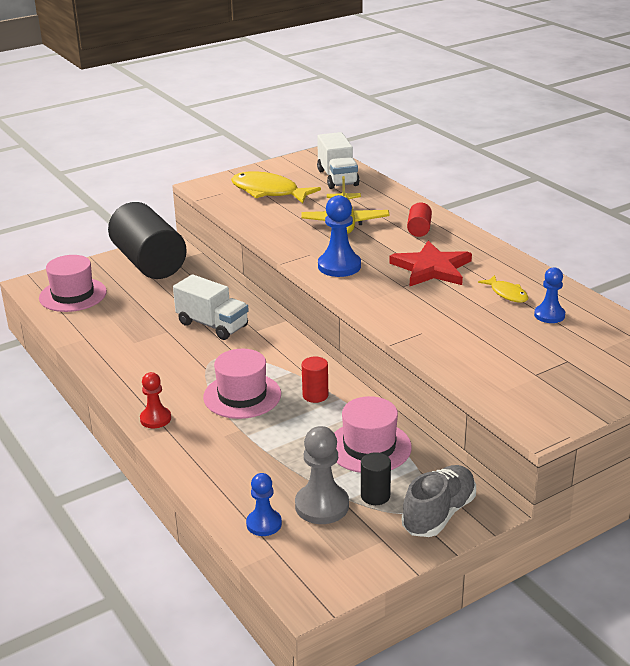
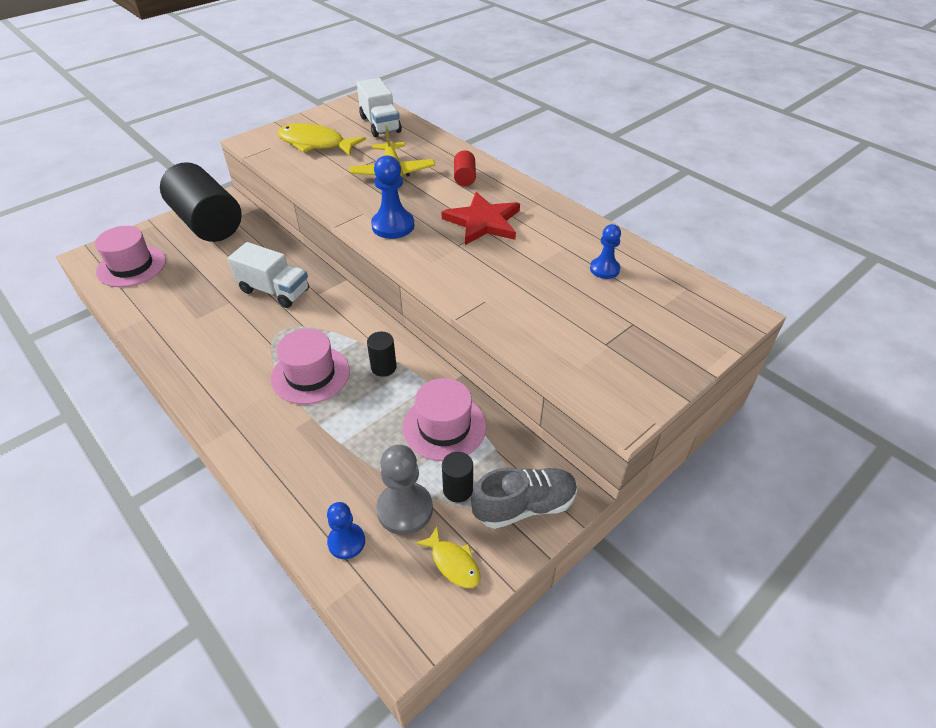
camera: 10 degrees left, 15 degrees up
red pawn [140,372,171,428] -> none
red cylinder [302,357,328,403] -> black cylinder [367,332,397,377]
grey shoe [402,465,476,537] -> grey shoe turned 45 degrees clockwise [471,467,577,529]
yellow fish [478,275,529,303] -> yellow fish moved to [415,526,480,588]

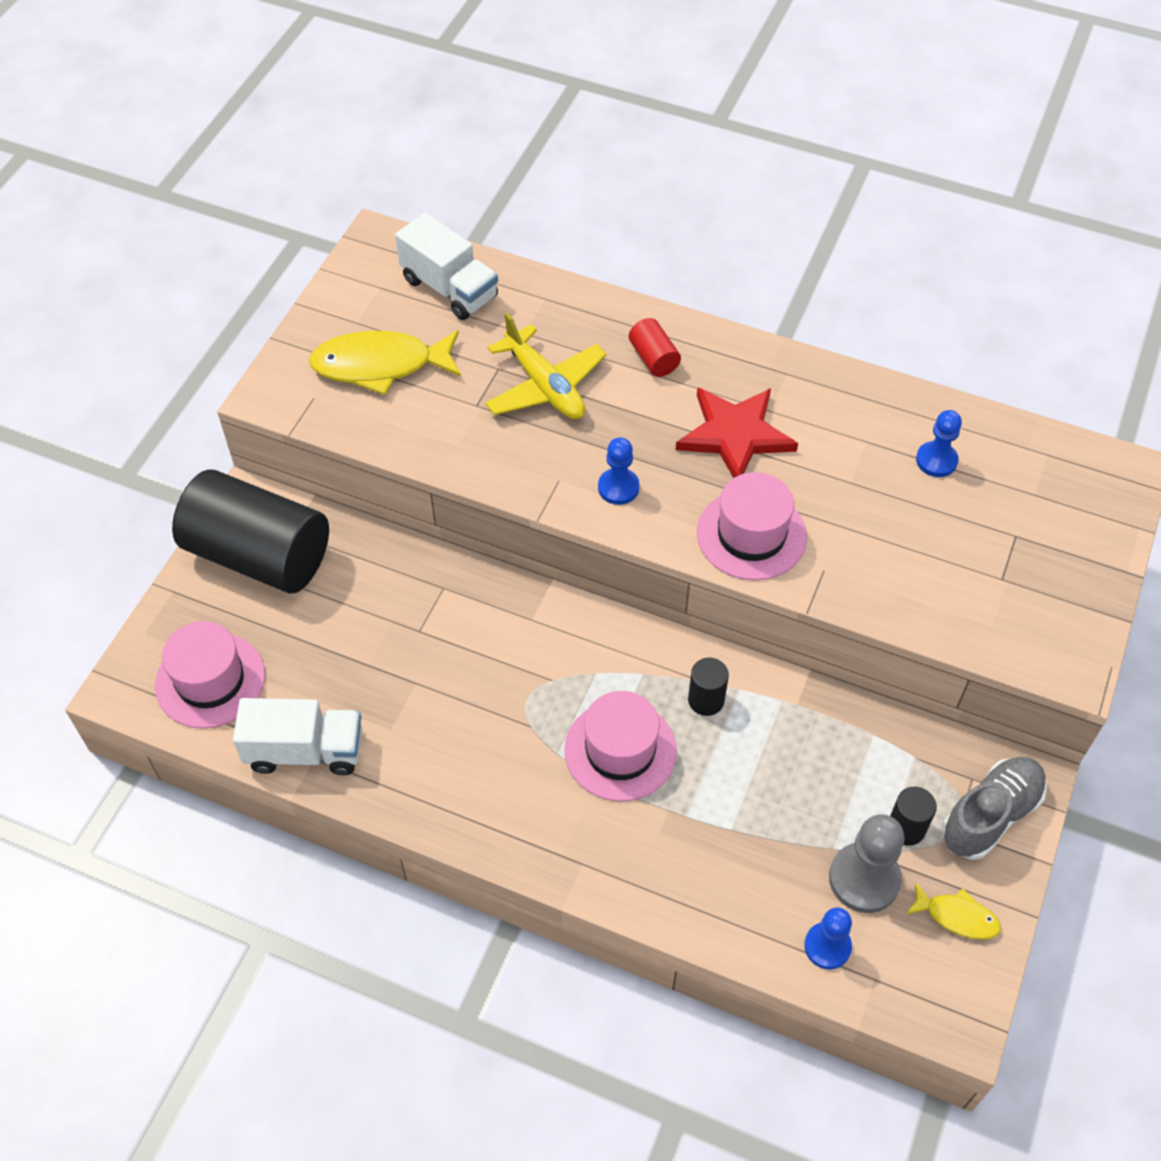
camera: 25 degrees left, 10 degrees up
white truck [228,242,309,308] -> white truck moved to [233,698,362,775]
blue pawn [371,155,414,239] -> blue pawn [598,437,640,505], size x0.64
pink hat [403,378,486,461] -> pink hat moved to [697,472,807,581]

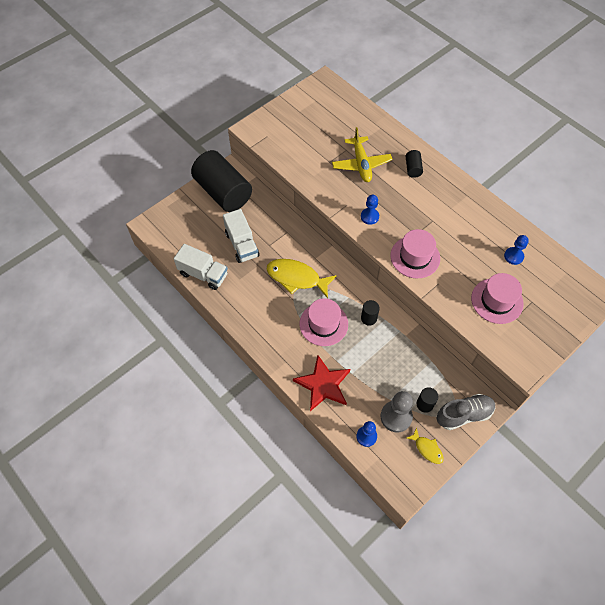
camera: 25 degrees right, 5 degrees up
pink hat [155,621,265,729] -> pink hat moved to [471,273,524,324]
yellow fish [309,330,461,395] -> yellow fish moved to [266,259,337,298]
white truck [395,213,498,320] -> white truck moved to [223,209,259,263]
red cylinder [629,318,681,377] -> black cylinder [406,150,423,178]
red star [676,387,798,478] -> red star moved to [293,355,350,411]

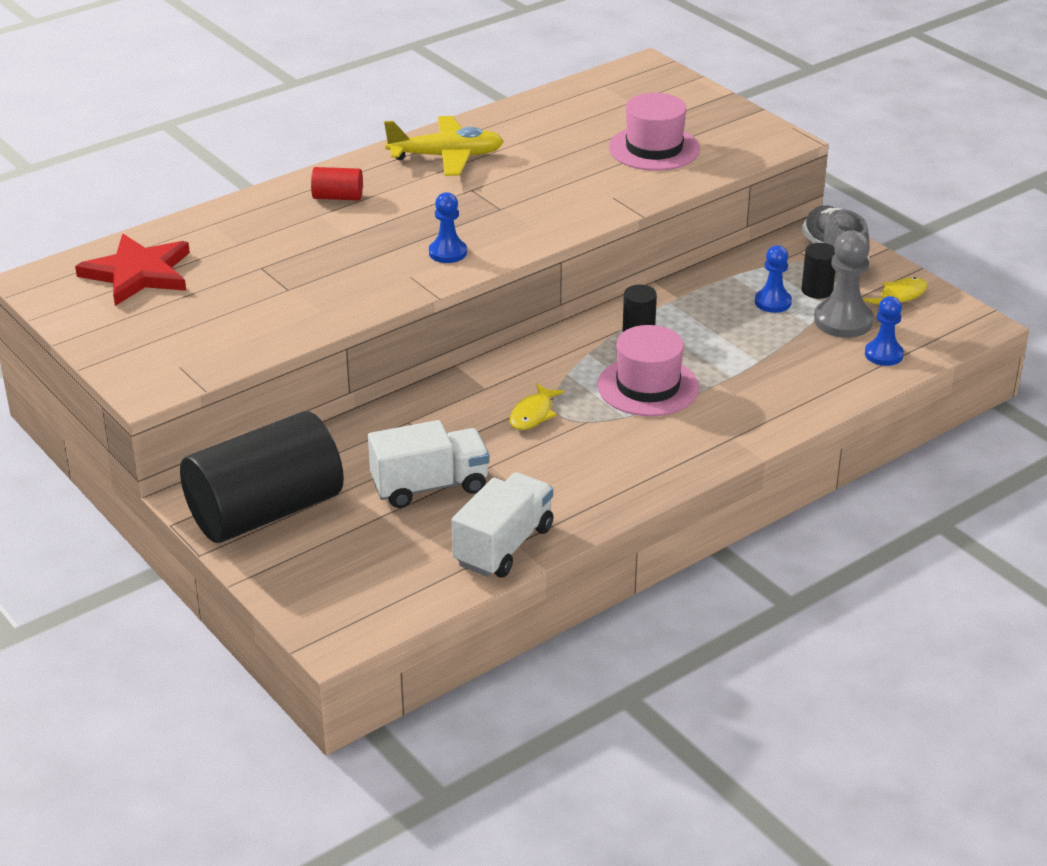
camera: 85 degrees left, 25 degrees down
yellow fish [266,259,337,298] -> yellow fish [509,383,564,430], size x0.52
red star [293,355,350,411] -> red star moved to [75,234,190,306]
yellow plane [332,127,393,182] -> yellow plane moved to [384,116,504,176]
pink hat [390,229,440,278] -> none
black cylinder [406,150,423,178] -> red cylinder [311,167,363,201]
blue pawn [504,235,529,265] -> blue pawn moved to [755,245,792,313]

